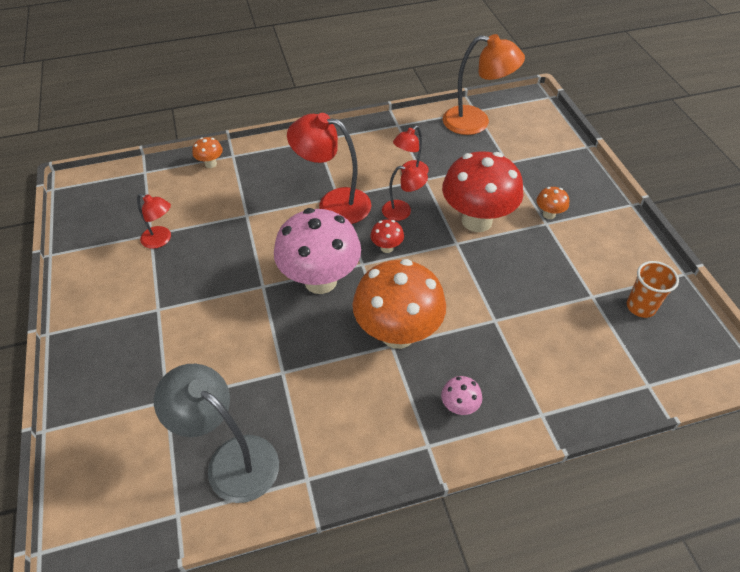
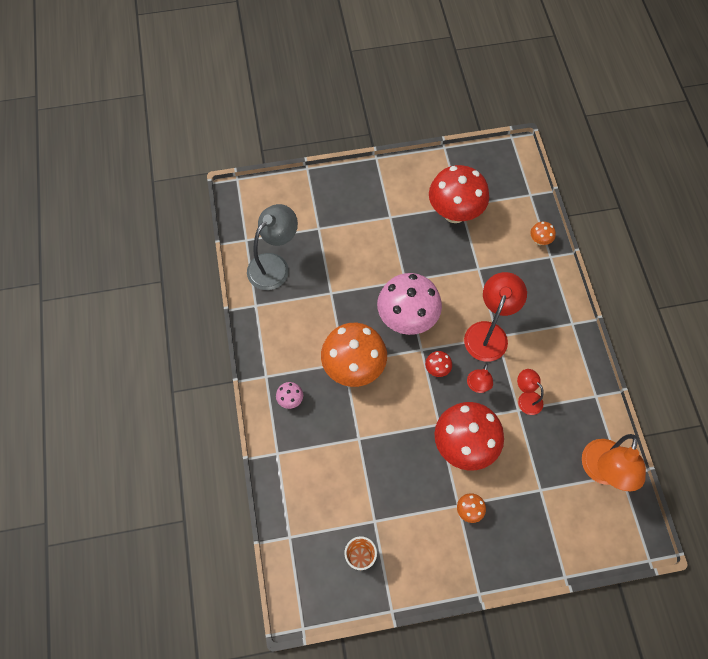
camera: 95 degrees right, 15 degrees up
red lamp [137,194,171,249] -> red mushroom [429,165,489,223]

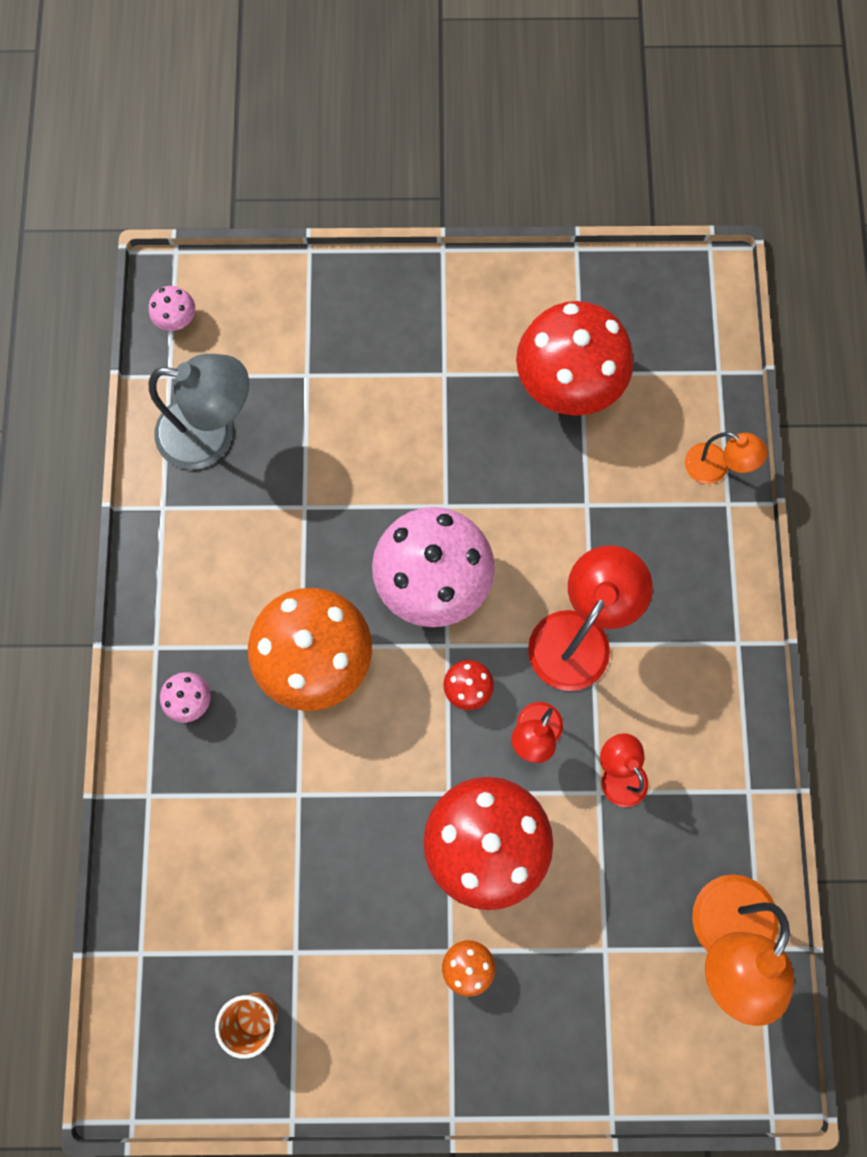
camera: 10 degrees right, 10 degrees up
grey lamp [247,204,298,290] -> grey lamp turned 45 degrees clockwise [149,354,249,470]
orange mushroom [530,222,556,245] -> orange lamp [685,432,768,484]
none -> pink mushroom [149,286,195,331]

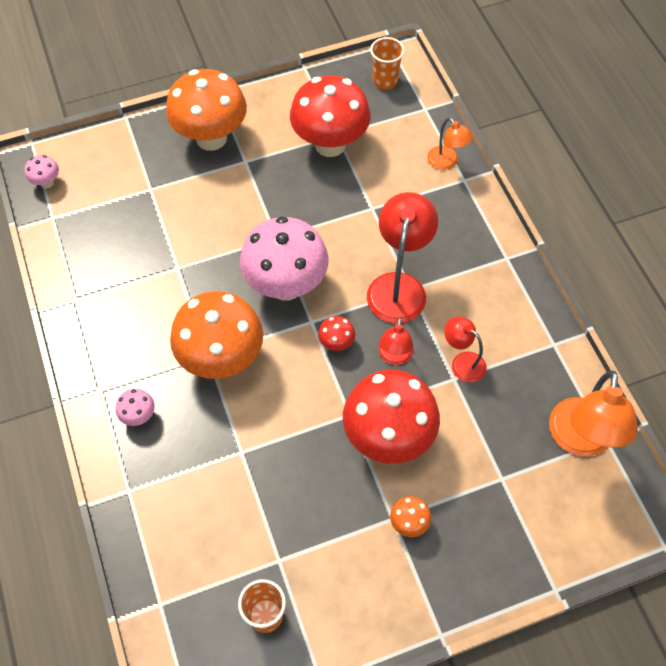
camera: 20 degrees left, 15 degrees down
grey lamp [149,354,249,470] -> none
orange lamp [685,432,768,484] -> orange lamp turned 45 degrees clockwise [427,118,473,170]
none -> orange mushroom [166,69,247,151]
none -> orange cup [370,37,405,90]

